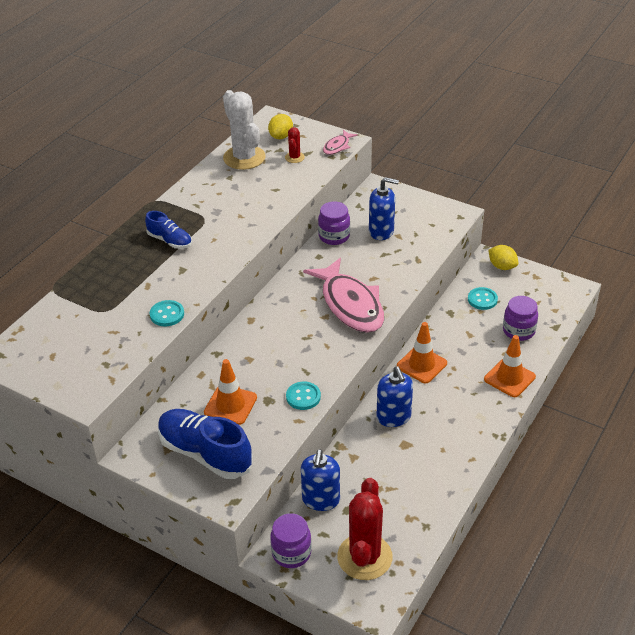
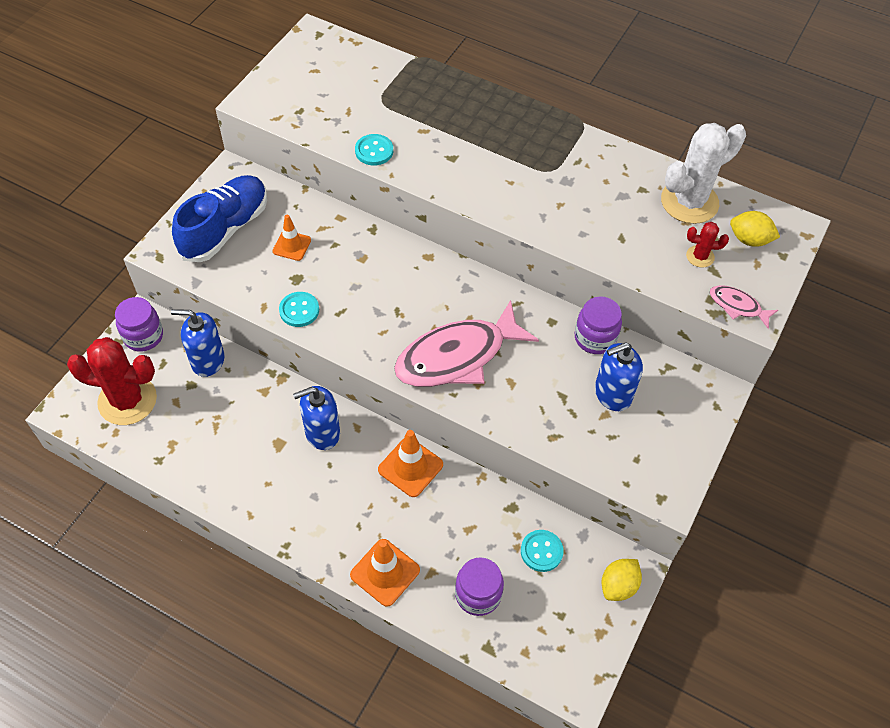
camera: 85 degrees right, 15 degrees up
blue shoe [145,211,192,249] -> none
orange traffic cone [204,359,257,425] -> orange traffic cone [272,215,311,261], size x0.66
blue soap dispenser [369,177,399,240] -> blue soap dispenser turned 60 degrees clockwise [595,343,643,411]

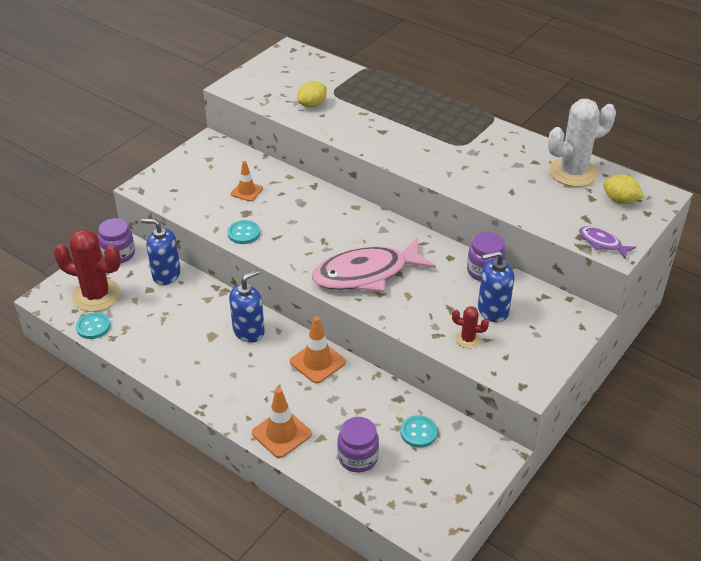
camera: 10 degrees right, 15 degrees down
blue shoe [172,175,267,262] -> none
blue soap dispenser [293,386,340,450] -> blue soap dispenser turned 150 degrees clockwise [229,270,265,343]
turquoise button [355,134,393,165] -> turquoise button moved to [76,312,110,339]
yellow lemon [602,559,642,601] -> yellow lemon moved to [297,81,327,108]
red cactus [686,222,729,268] -> red cactus moved to [452,306,489,348]
pink fish [710,285,778,329] -> purple fish [579,226,636,259]

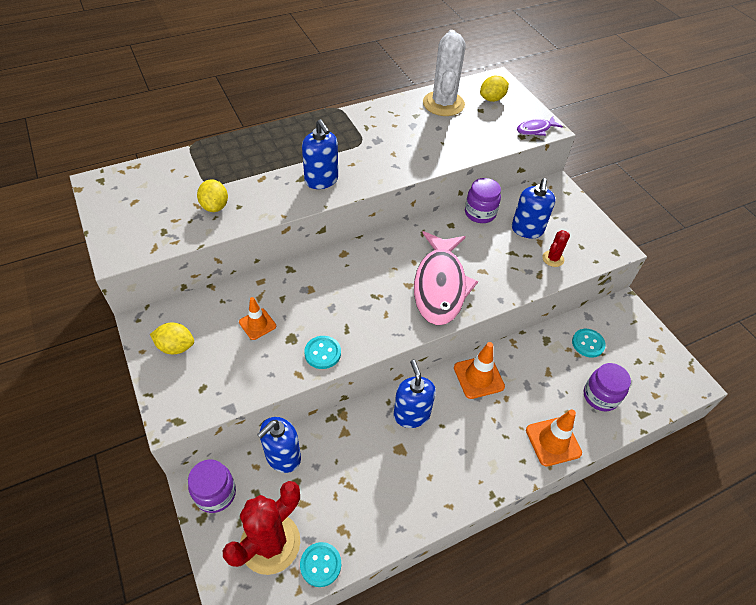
camera: 65 degrees left, 10 degrees up
none -> yellow lemon [150,323,194,354]
none -> blue soap dispenser [302,119,338,189]

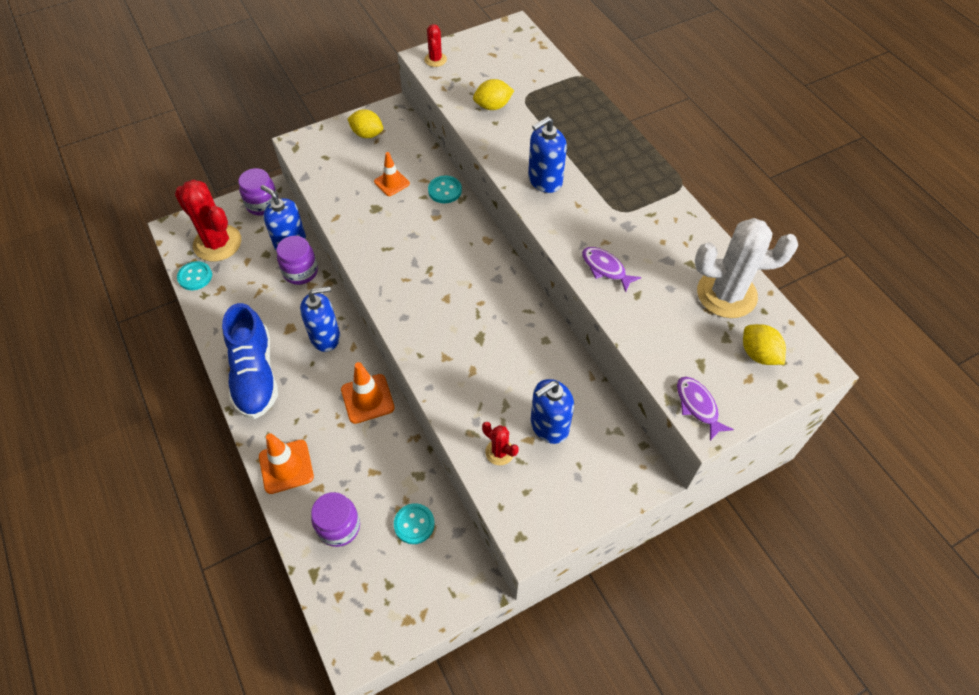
camera: 90 degrees right, 5 degrees up
yellow lemon [150,323,194,354] -> yellow lemon turned 75 degrees counterclockwise [347,109,383,138]
turquoise button [304,336,341,369] -> turquoise button moved to [428,176,462,203]
pink fish [414,231,478,325] -> none
purple jar [465,178,501,223] -> purple jar moved to [277,236,318,285]
blue soap dispenser [512,178,555,238] -> blue soap dispenser turned 45 degrees counterclockwise [531,379,574,444]
none -> blue shoe [222,303,278,419]
none -> red cactus [424,24,447,67]
none -> purple fish [582,247,641,292]

